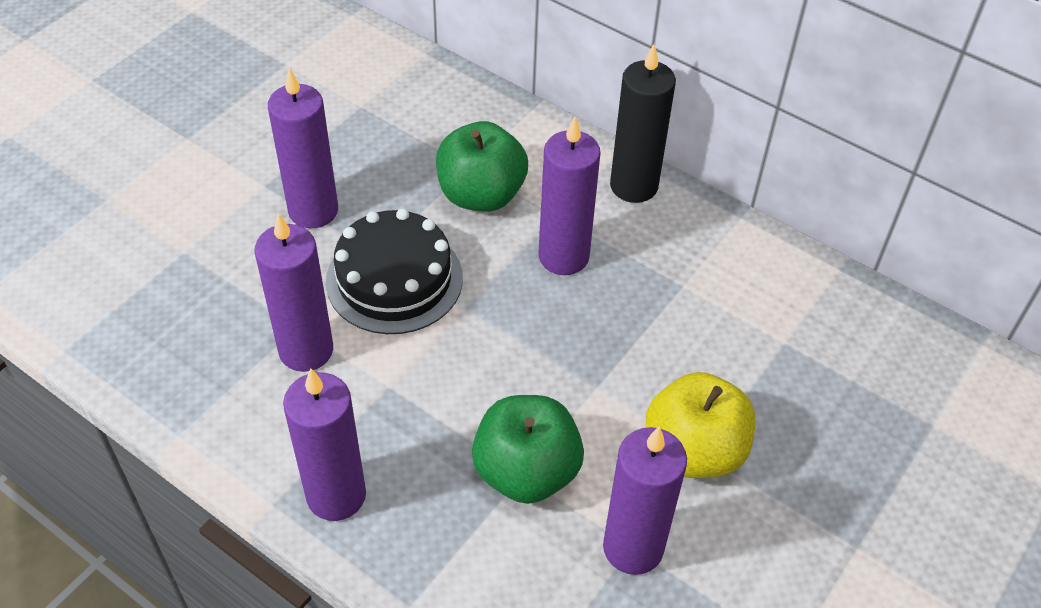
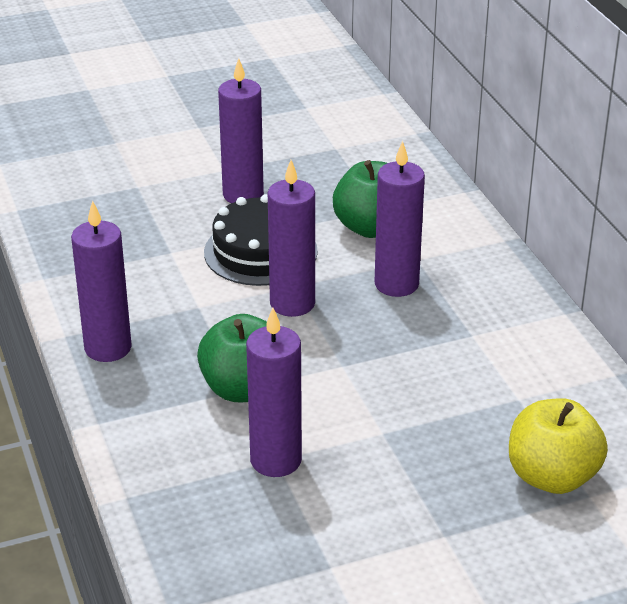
camera: 35 degrees right, 15 degrees down
purple candle [255,213,333,372] -> purple candle moved to [268,160,315,317]
black candle [610,44,676,203] -> none
yellow apple [646,372,755,478] -> yellow apple moved to [509,398,608,494]

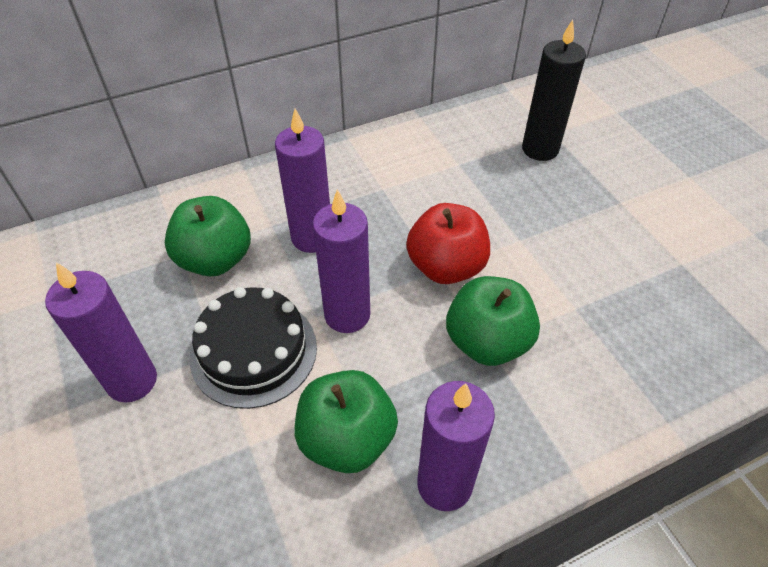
camera: 95 degrees left, 15 degrees up
purple candle [246,308,302,477] -> none
yellow apple [509,398,608,494] -> black candle [522,20,586,161]
none -> green apple [295,370,398,473]
none -> red apple [406,203,490,284]

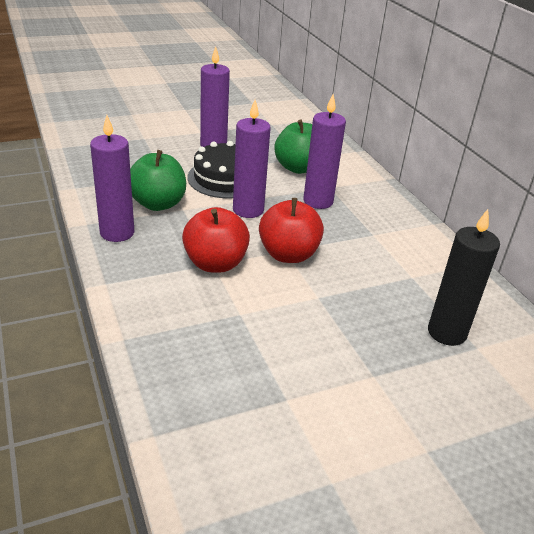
camera: 90 degrees right, 15 degrees down
green apple [446,276,540,366] -> red apple [182,207,250,273]

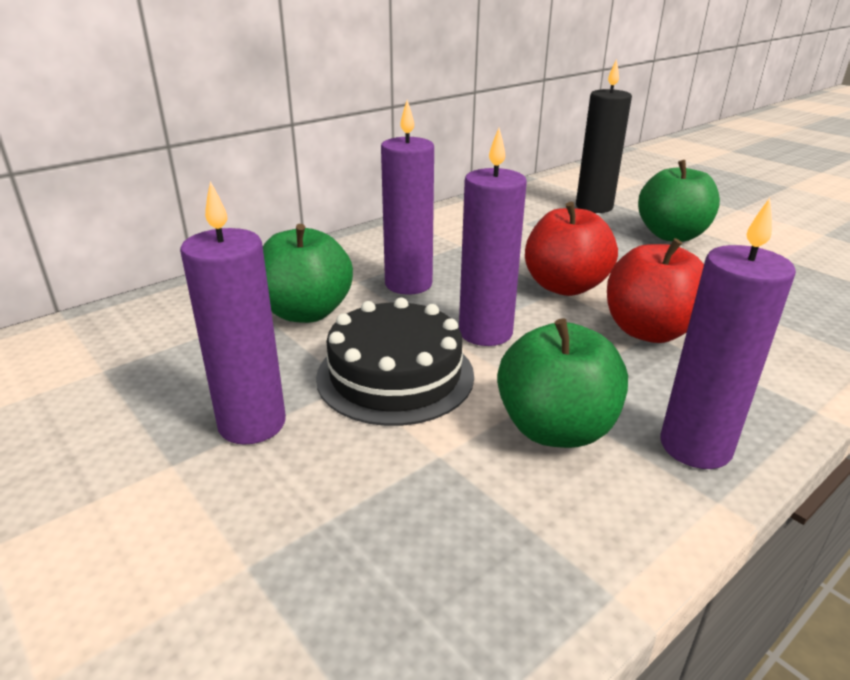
camera: 105 degrees left, 5 degrees down
none -> green apple [638,160,720,242]

